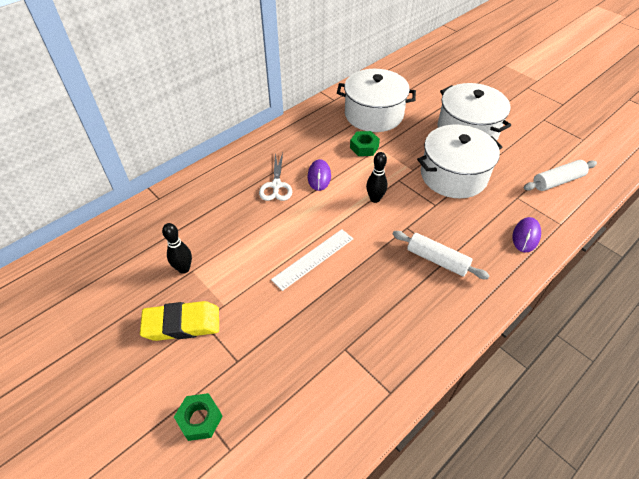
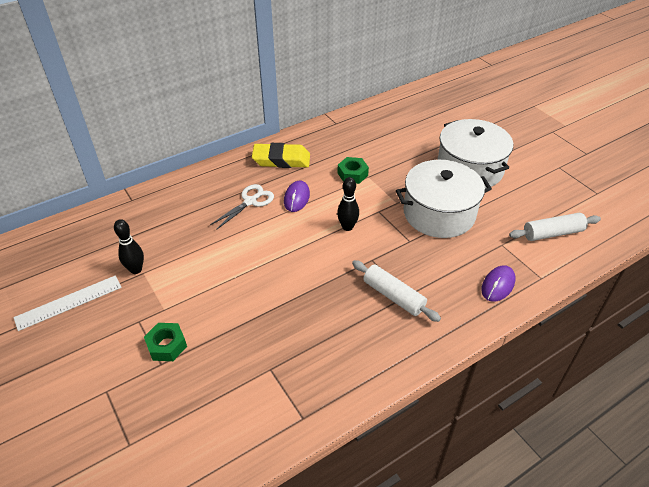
camera: 10 degrees right, 5 degrees down
yellow eraser [140,301,219,341] -> yellow eraser moved to [252,143,310,168]
green nut [174,393,223,441] -> green nut moved to [144,323,187,361]
white scissors [259,153,292,201] -> white scissors turned 150 degrees counterclockwise [210,184,274,230]
white ruler [271,229,353,291] -> white ruler moved to [13,275,122,331]
white pot [337,69,416,132] -> none

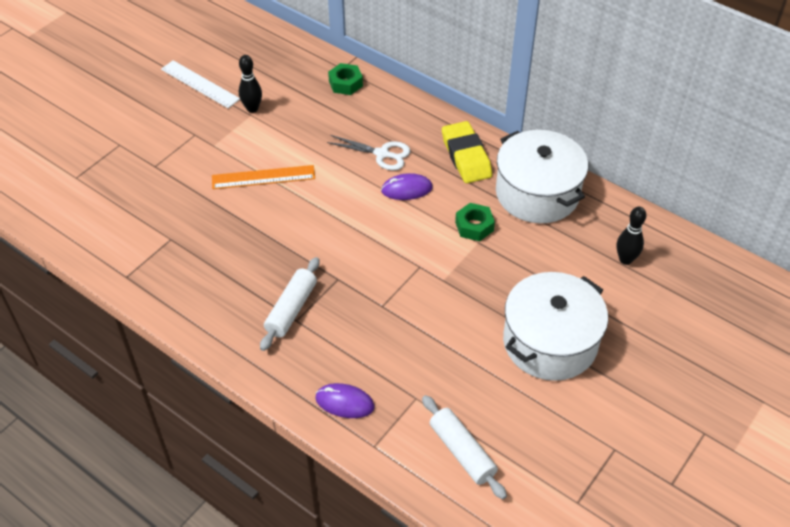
camera: 70 degrees right, 5 degrees up
green nut [144,323,187,361] -> green nut moved to [328,63,363,95]
black bowling pin [337,177,359,231] -> black bowling pin moved to [617,207,646,265]
white pot [396,160,492,238] -> white pot moved to [496,130,588,223]
none -> orange ruler [212,165,315,189]

